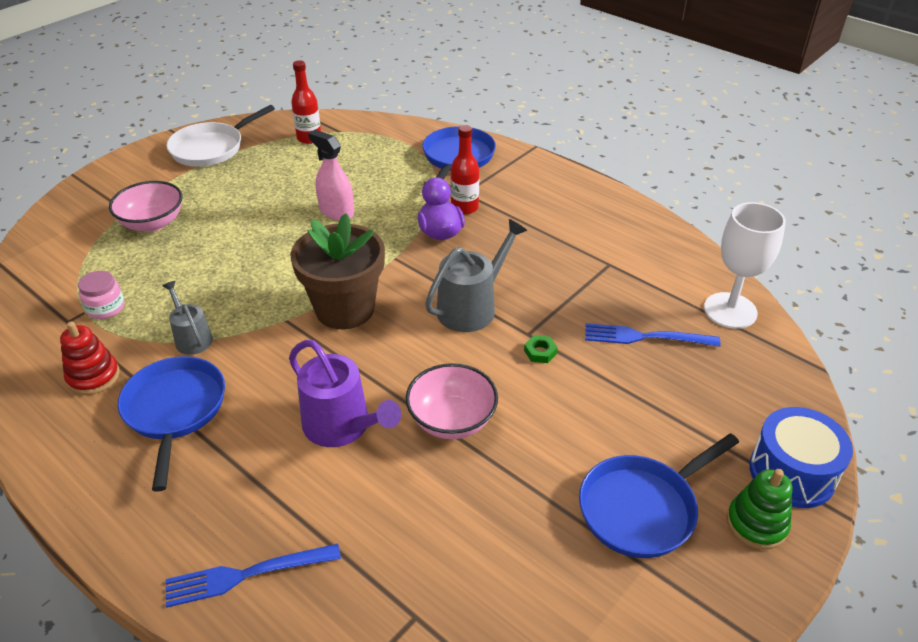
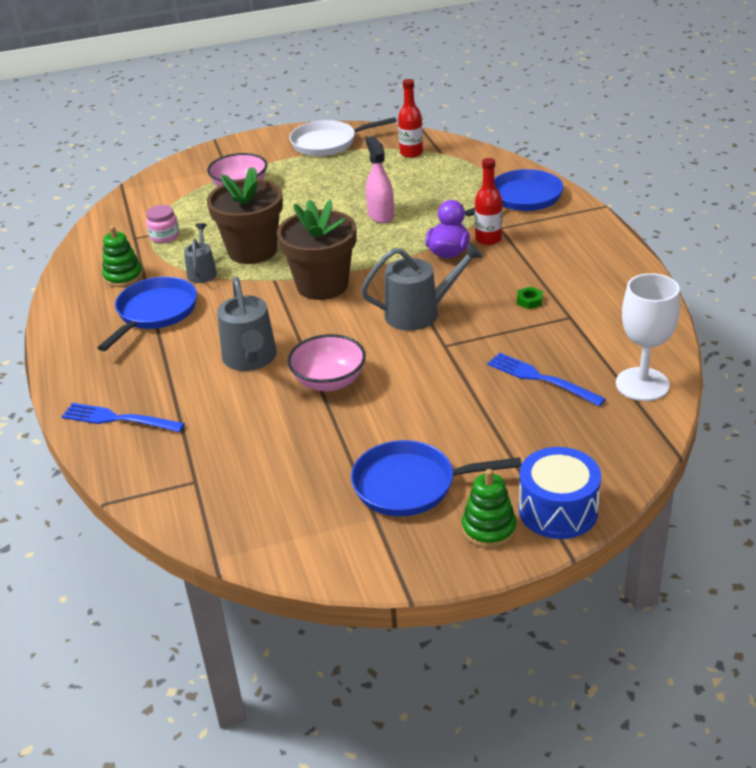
camera: 35 degrees right, 5 degrees down
red stacking toy [60,321,120,395] -> green stacking toy [102,226,143,287]
purple watering can [289,340,401,447] -> grey watering can [217,277,277,371]
green nut [524,335,558,363] -> green nut moved to [517,287,543,309]
none -> brown flower pot [207,167,283,264]

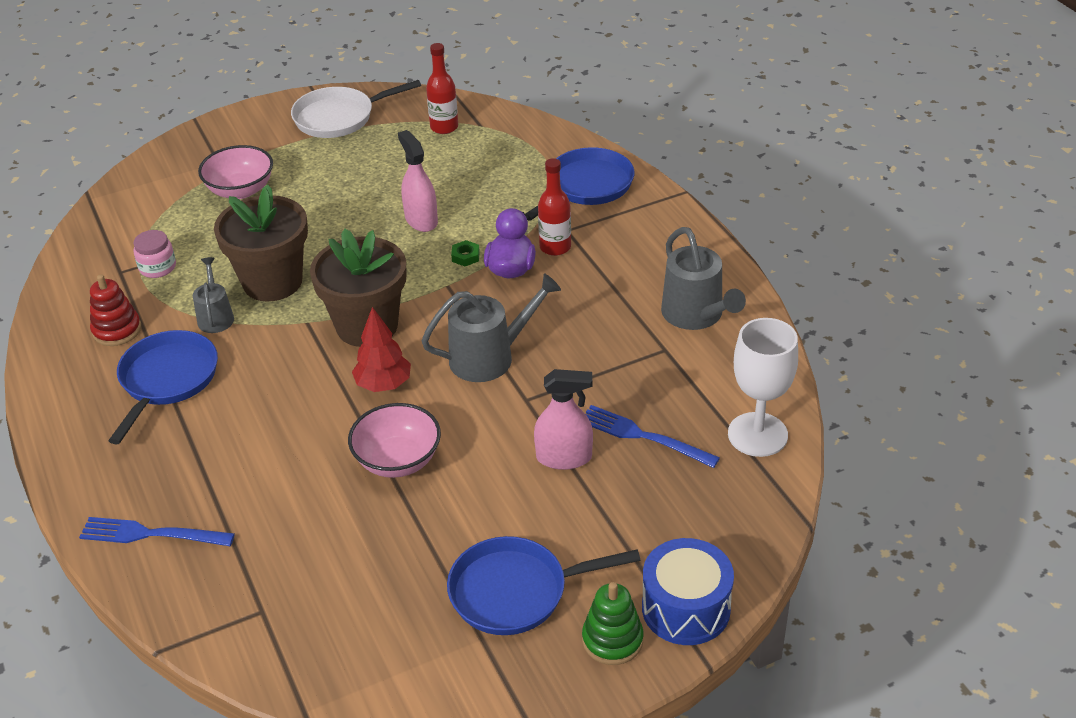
camera: 10 degrees left, 5 degrees up
green stacking toy [102,226,143,287] -> red stacking toy [90,274,141,346]
grey watering can [217,277,277,371] -> grey watering can moved to [661,227,746,330]
green nut [517,287,543,309] -> green nut moved to [451,240,480,266]
none -> red tree [352,307,411,392]
none -> pink spray bottle [534,369,593,470]

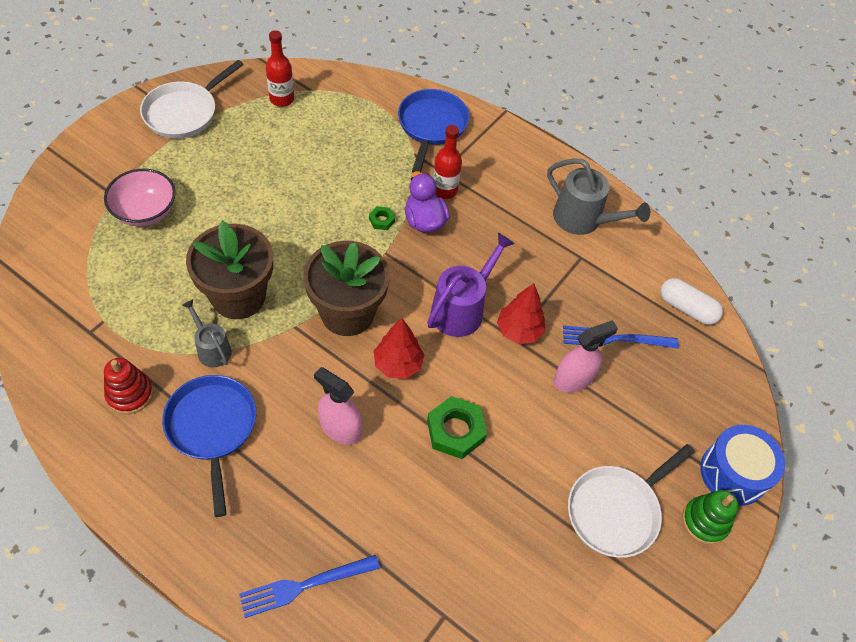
camera: 35 degrees left, 15 degrees up
pink jar [133,230,176,278] -> none
pink bowl [348,403,441,478] -> green nut [427,396,487,459]
pink spray bottle [398,130,438,232] -> pink spray bottle moved to [314,367,363,445]
grey watering can [422,273,561,382] -> purple watering can [427,233,515,337]
blue pan [447,536,641,635] -> white pan [568,444,695,558]
white goblet [728,318,798,457] -> white capsule [660,278,723,325]
none -> red tree [497,283,546,344]

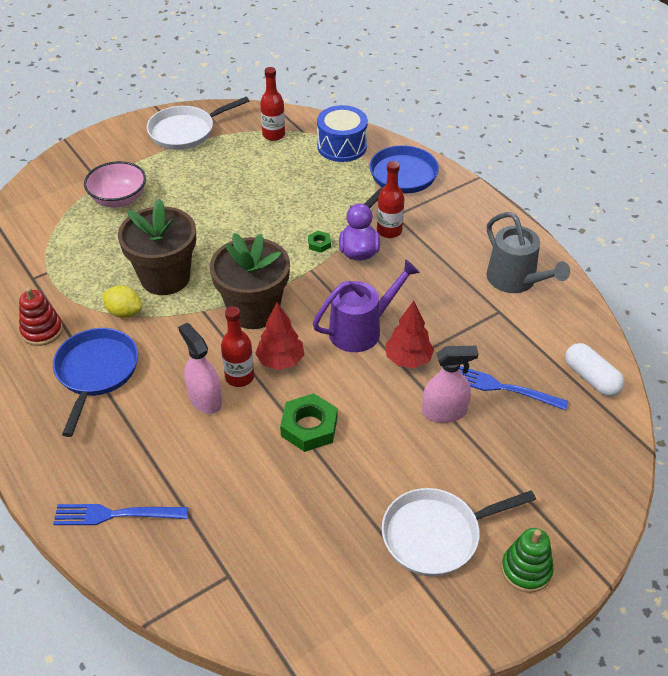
camera: 25 degrees right, 10 degrees down
grey watering can [182,299,232,367] -> yellow lemon [102,285,142,318]
blue drum [700,425,785,506] -> blue drum moved to [317,105,368,162]
none -> red bottle [221,306,254,387]

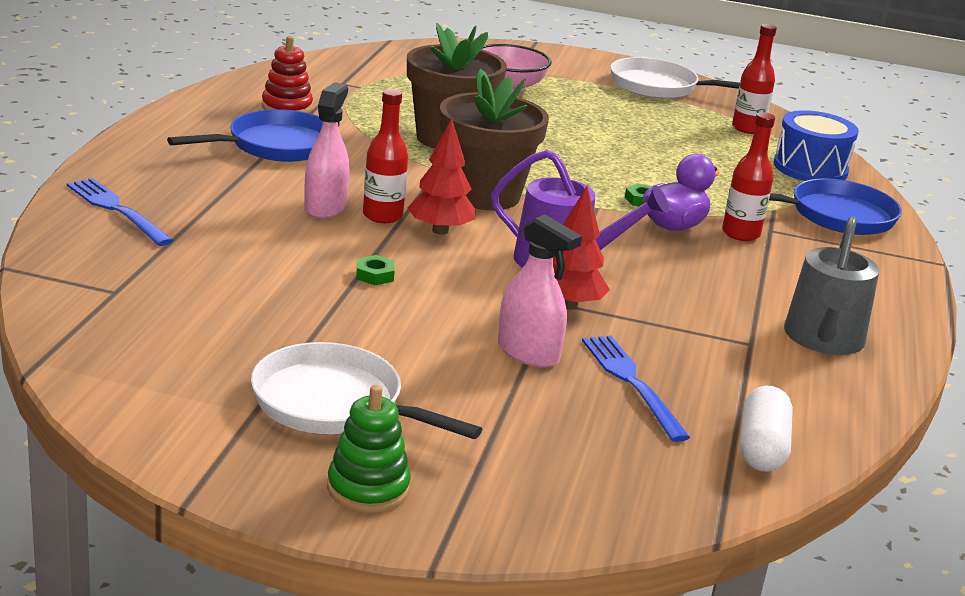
camera: 45 degrees right, 20 degrees down
yellow lemon [102,285,142,318] -> none
green nut [280,393,338,452] -> green nut [356,255,395,285], size x0.50

